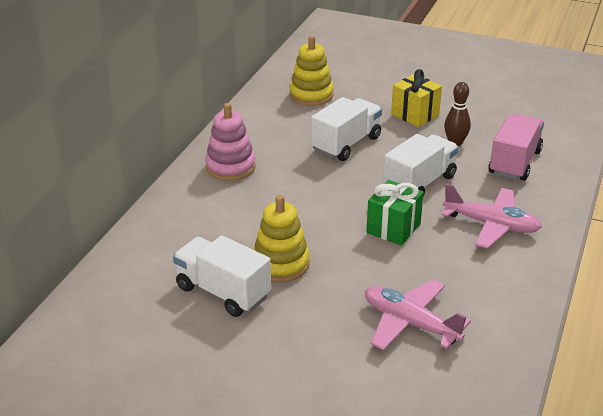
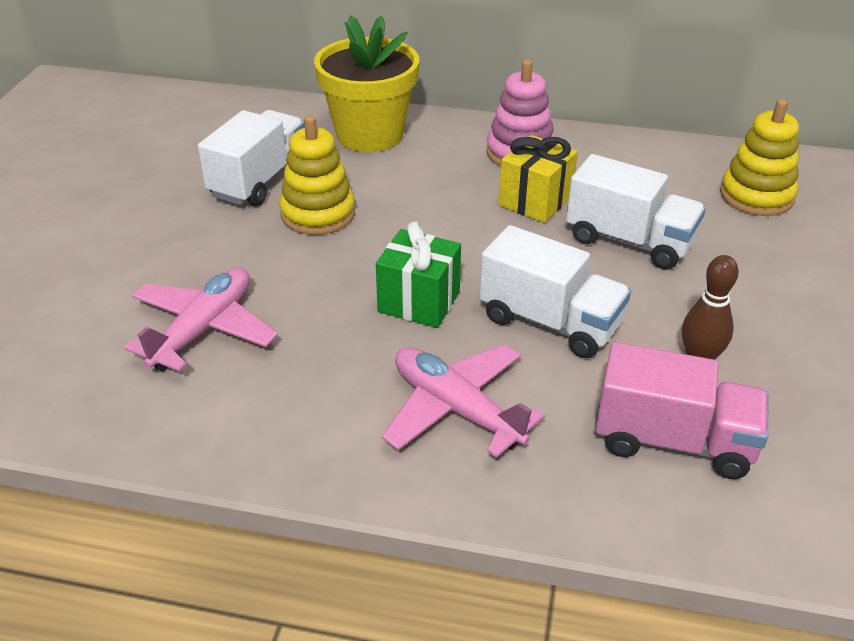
camera: 80 degrees right, 5 degrees up
yellow gift [391,69,442,127] -> yellow gift moved to [499,135,578,223]
pink plane [441,184,542,249] -> pink plane turned 120 degrees clockwise [382,344,545,458]
none -> yellow flower pot [314,16,419,152]

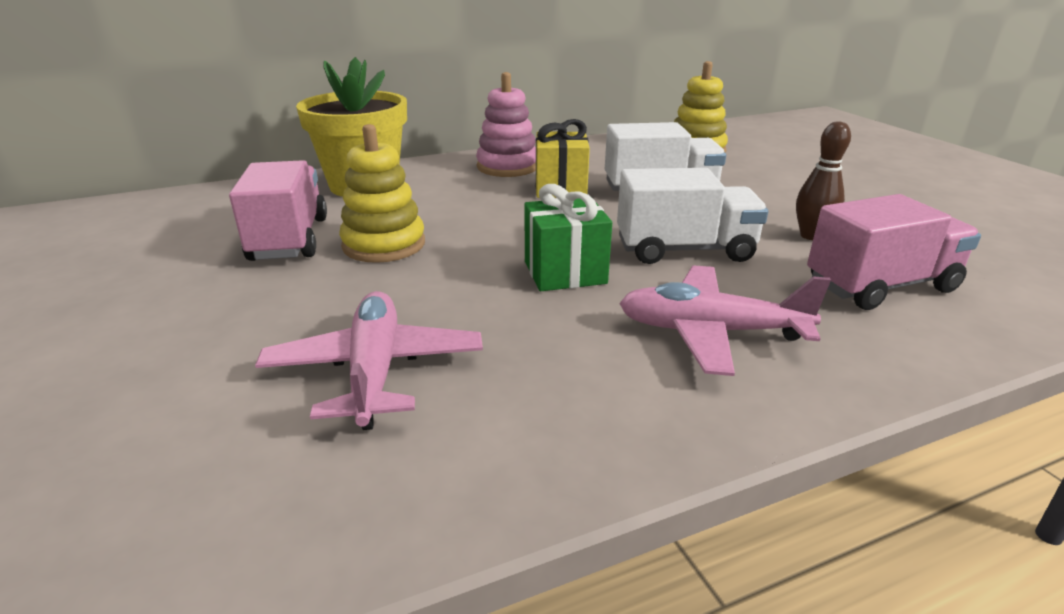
camera: 35 degrees left, 10 degrees down
white truck [198,110,305,206] -> pink truck [229,160,327,261]

